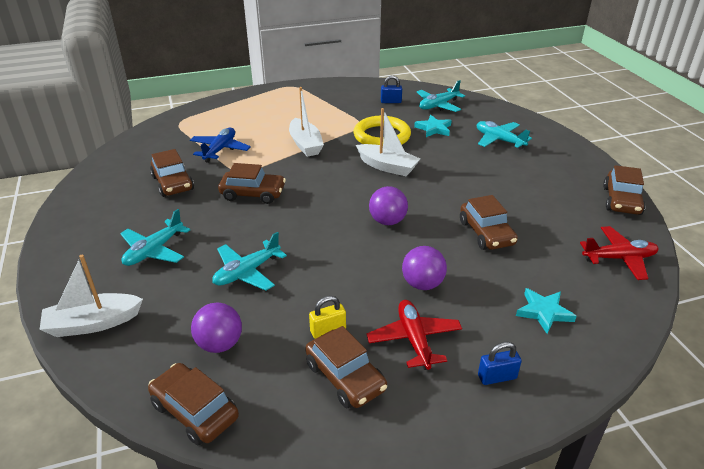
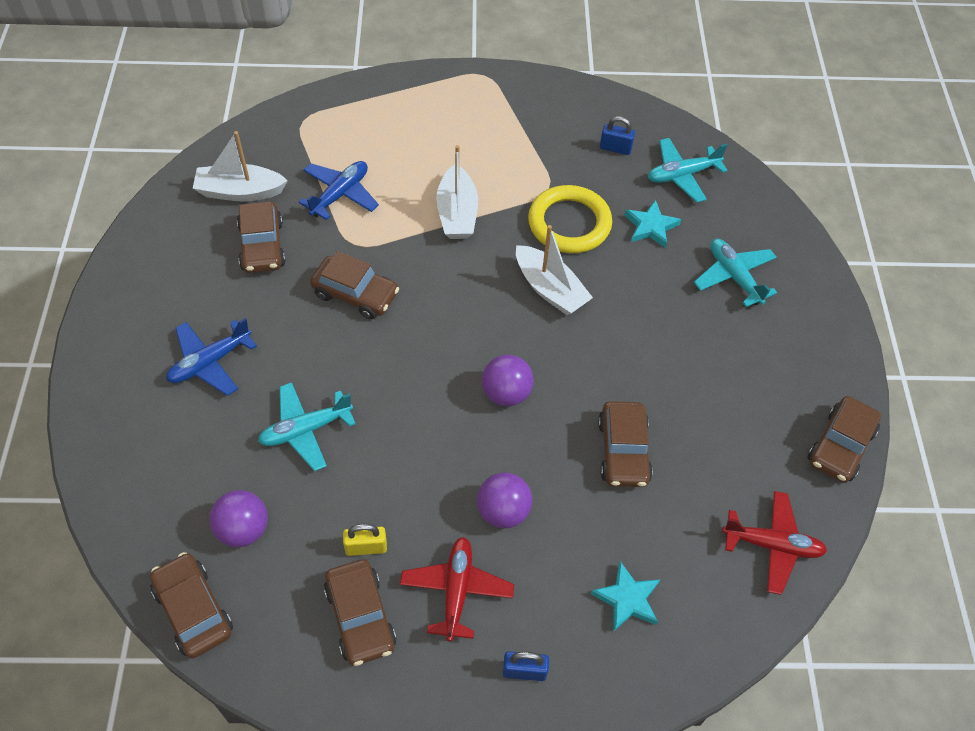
camera: 15 degrees right, 20 degrees up
white boat [39,255,143,337] -> white boat moved to [192,131,288,201]
turquoise plane [120,209,190,266] -> blue plane [166,318,257,396]

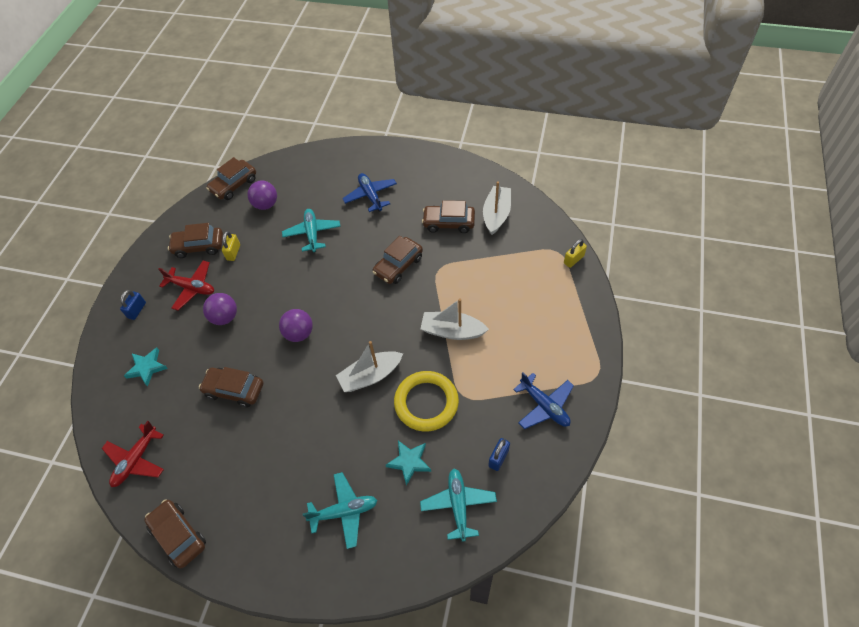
camera: 110 degrees right, 0 degrees up
brown car [150,552,233,658] -> brown car turned 150 degrees clockwise [206,157,256,200]
blue plane [299,161,379,220] -> blue plane moved to [513,372,574,429]
none -> yellow padlock [564,239,587,268]

